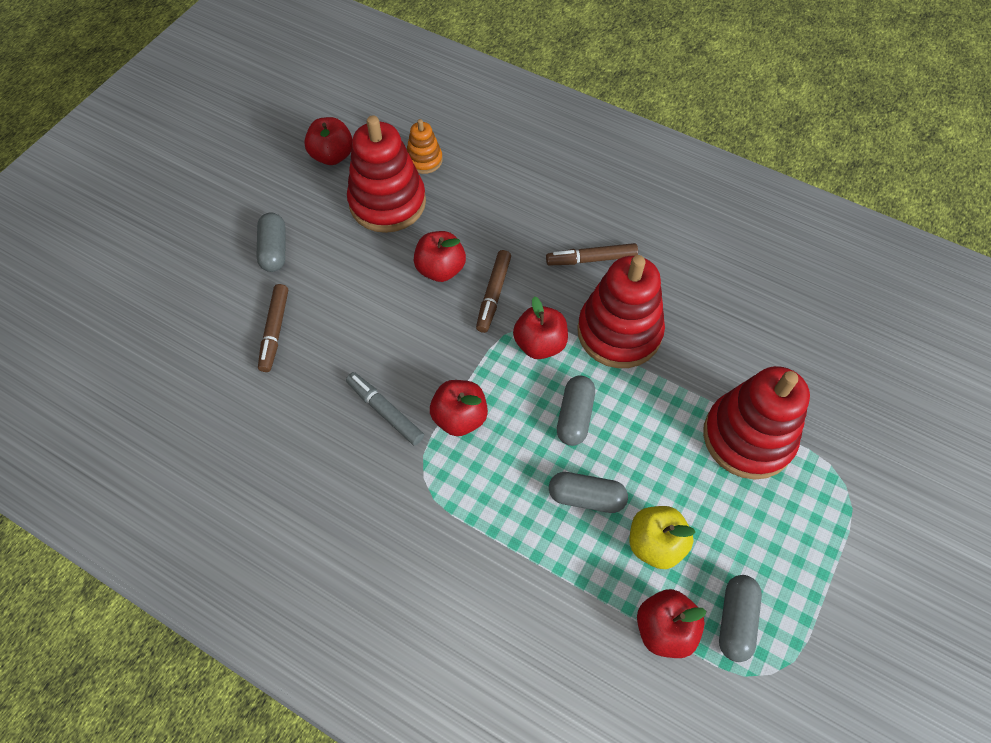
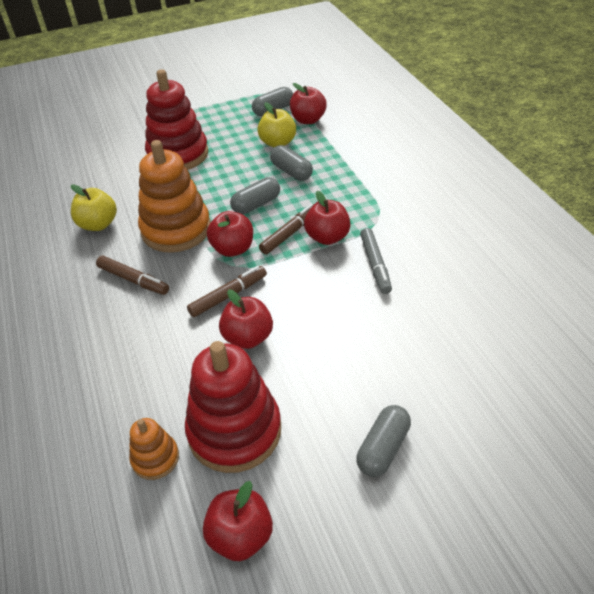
camera: 140 degrees left, 15 degrees down
brown marker [258,284,288,372] -> brown marker moved to [259,204,314,255]
red stacking toy [577,255,665,368] -> orange stacking toy [138,140,211,253]
none -> yellow apple [71,184,117,231]

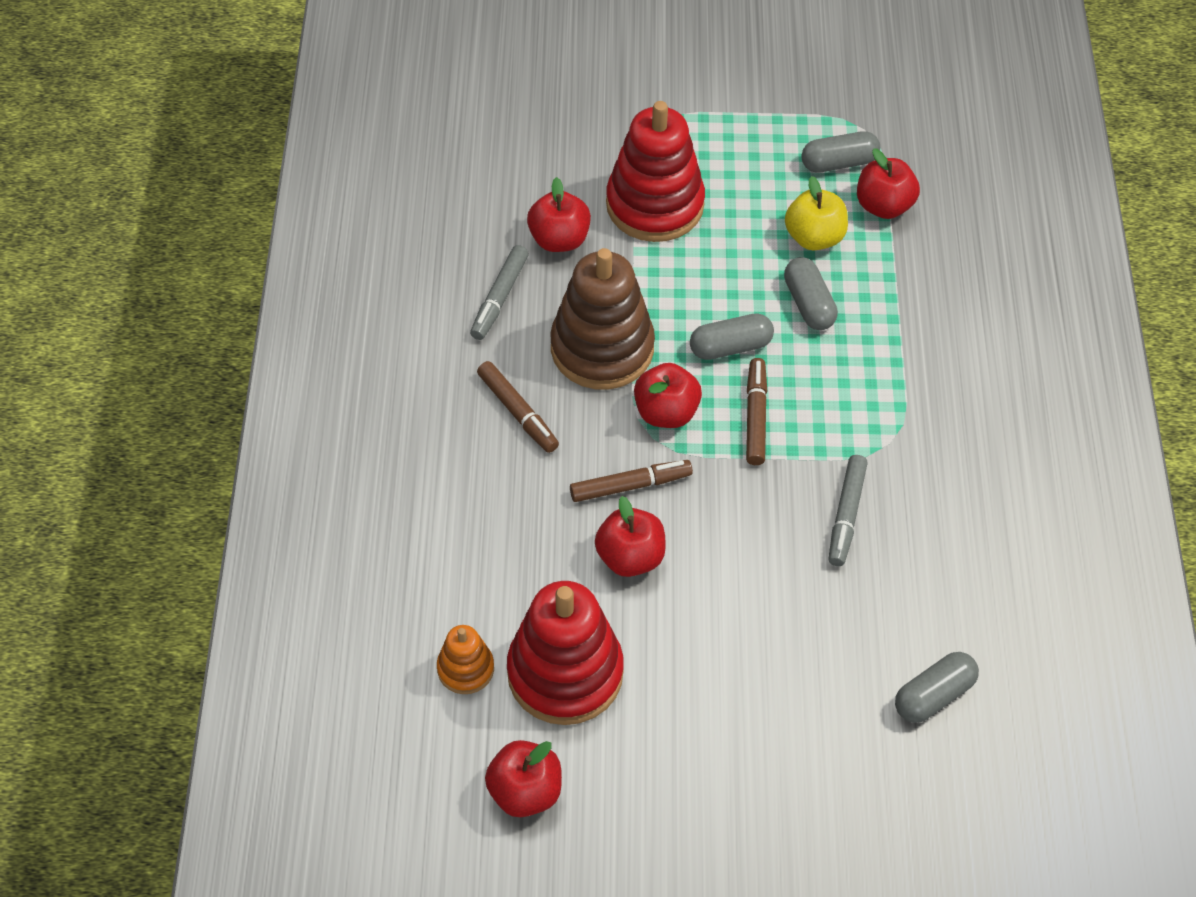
camera: 20 degrees right, 10 degrees up
yellow apple [71,184,117,231] -> grey marker [470,245,529,340]
orange stacking toy [138,140,211,253] -> brown stacking toy [550,248,655,390]
brown marker [259,204,314,255] -> brown marker turned 60 degrees counterclockwise [746,358,768,465]
red apple [304,191,351,245] -> red apple moved to [527,177,591,252]
grey capsule [356,405,411,477] -> grey capsule moved to [895,652,979,723]

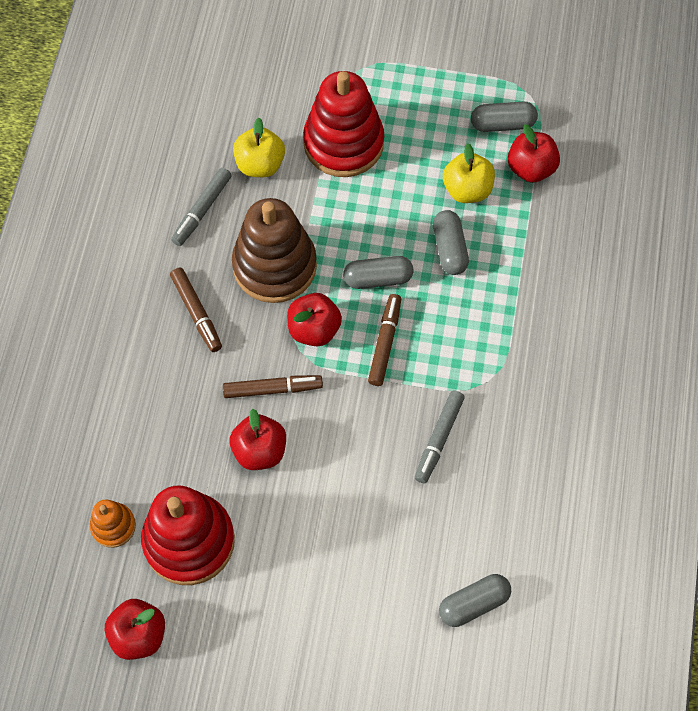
camera: 10 degrees right, 10 degrees up
red apple [527,177,591,252] -> yellow apple [233,118,285,177]

